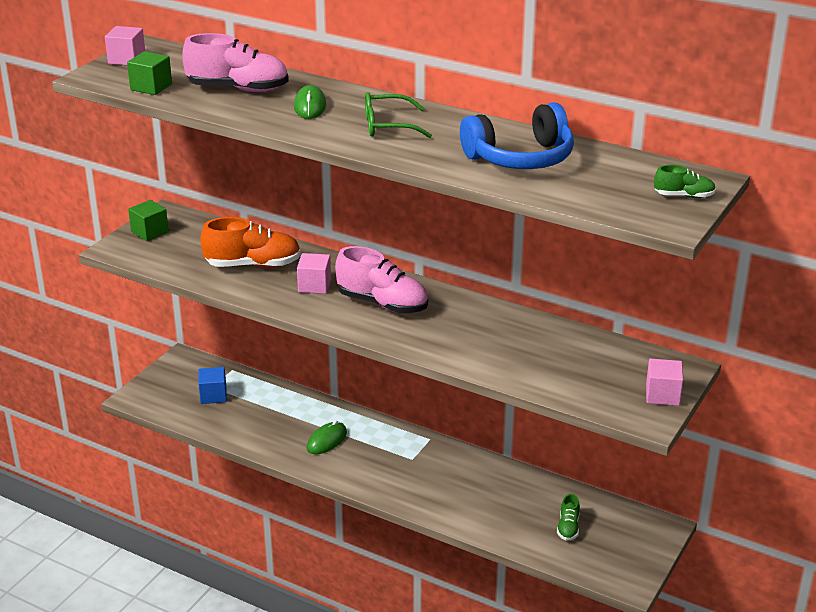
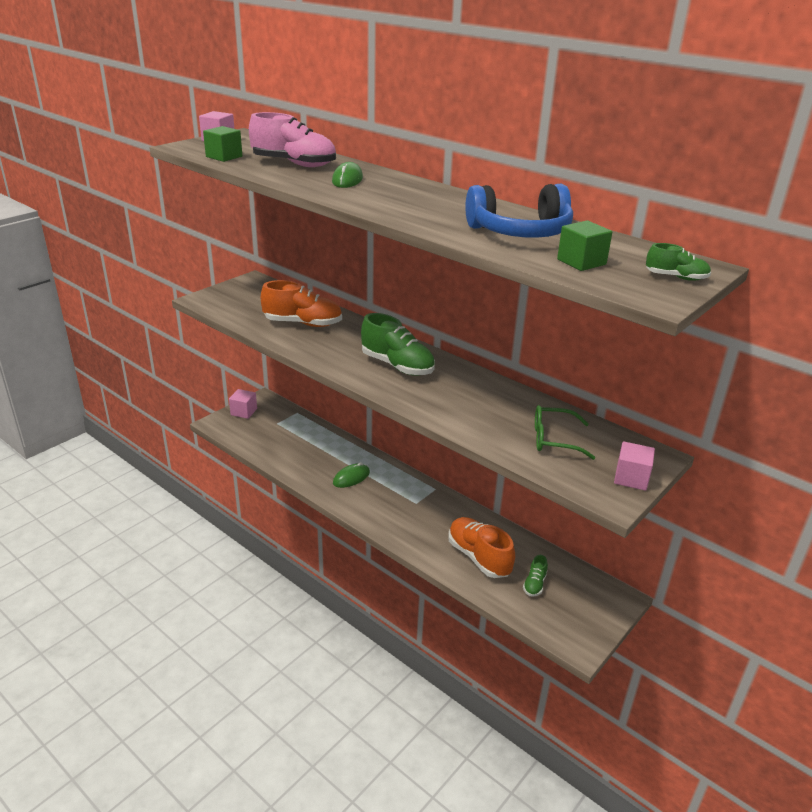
camera: 10 degrees right, 0 degrees up
green cube [128,200,169,241] -> green cube moved to [557,220,612,271]
blue cube [198,367,227,404] -> none
pink cube [297,253,331,294] -> pink cube moved to [229,389,257,419]
pink shoe [335,246,428,313] -> green shoe [361,313,435,376]
green glasses [365,92,432,138] -> green glasses moved to [535,405,595,460]
none -> orange shoe [448,517,515,578]

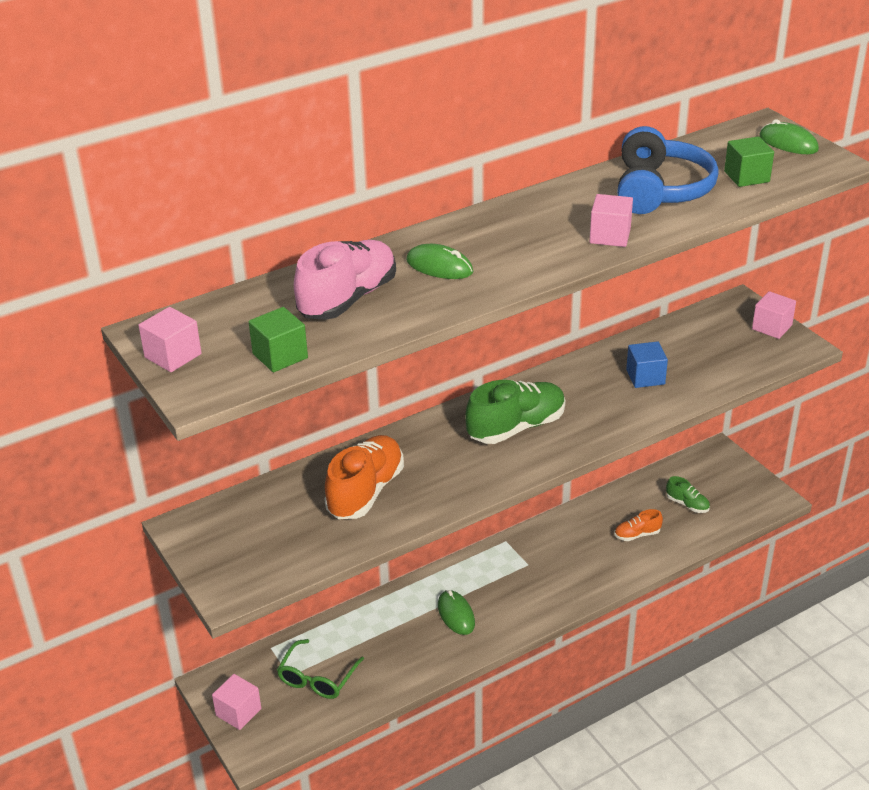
camera: 70 degrees left, 5 degrees up
orange shoe [448,517,515,578] -> orange shoe [614,509,663,541], size x0.50
green glasses [535,405,595,460] -> green glasses moved to [277,639,364,699]
green shoe [646,243,711,281] -> green mouse [759,119,819,154]
none -> pink cube [589,194,633,247]
none -> blue cube [626,341,668,388]

